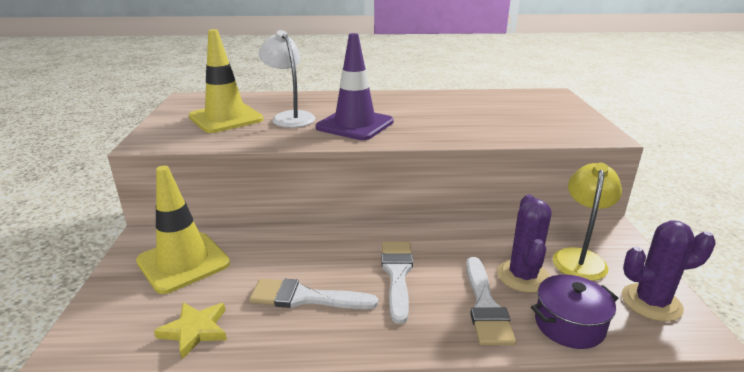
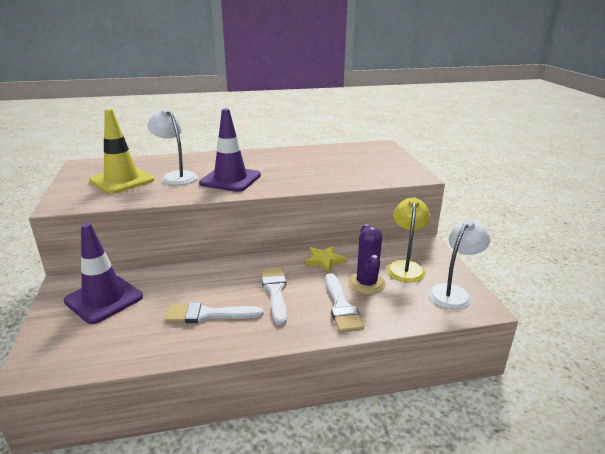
camera: 10 degrees left, 0 degrees up
yellow traffic cone [136,166,230,294] -> purple traffic cone [64,223,143,324]
yellow star [154,302,227,359] -> yellow star moved to [305,246,347,272]
purple pot [531,274,618,349] -> none
purple cactus [622,220,716,322] -> white lamp [429,219,490,309]

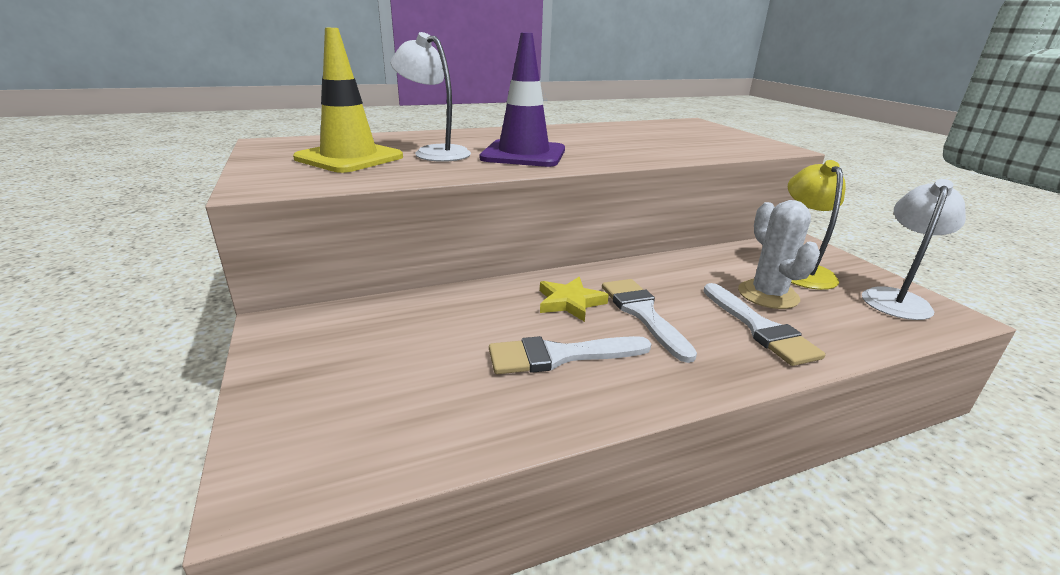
camera: 10 degrees left, 0 degrees up
purple traffic cone [64,223,143,324] -> none
yellow star [305,246,347,272] -> yellow star moved to [540,277,609,322]
purple cactus [348,224,386,295] -> white cactus [738,200,820,309]

